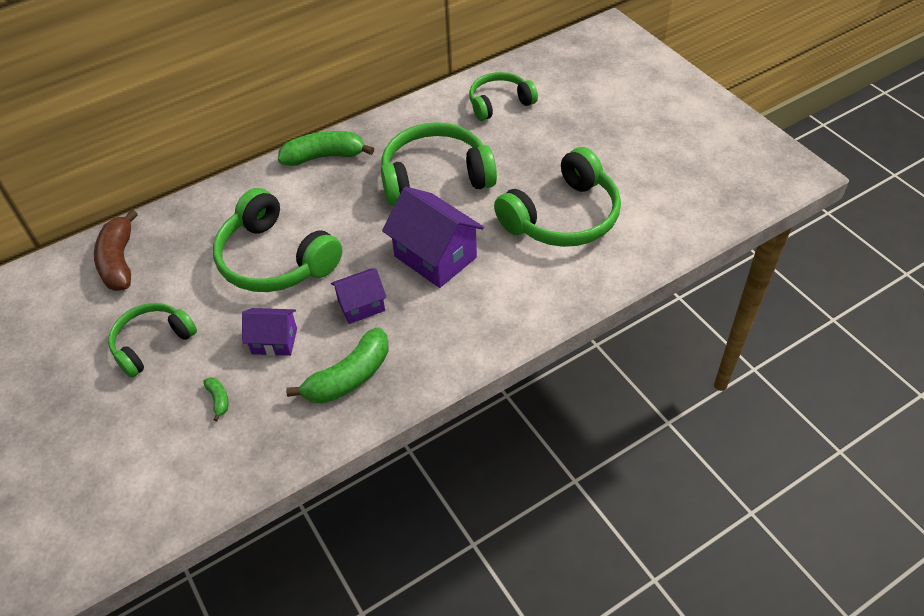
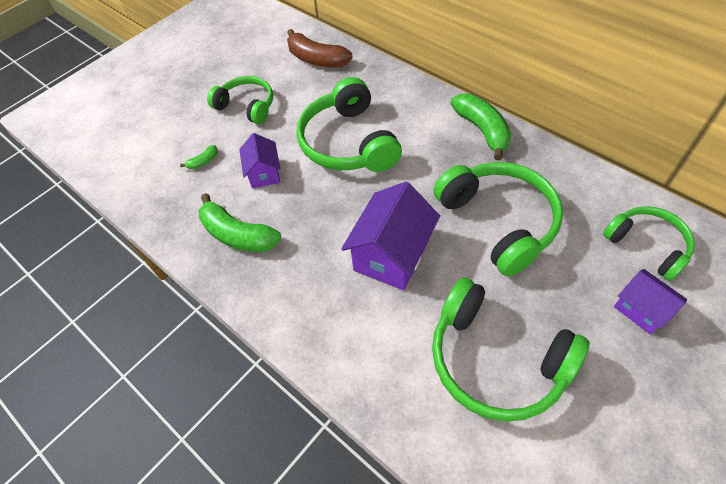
camera: 75 degrees right, 5 degrees up
brown banana [94,209,138,291] -> brown banana turned 120 degrees counterclockwise [287,29,353,67]
green headphones [213,188,342,292] -> green headphones turned 45 degrees counterclockwise [296,77,402,172]
purple house [331,268,387,324] -> purple house moved to [614,269,687,334]

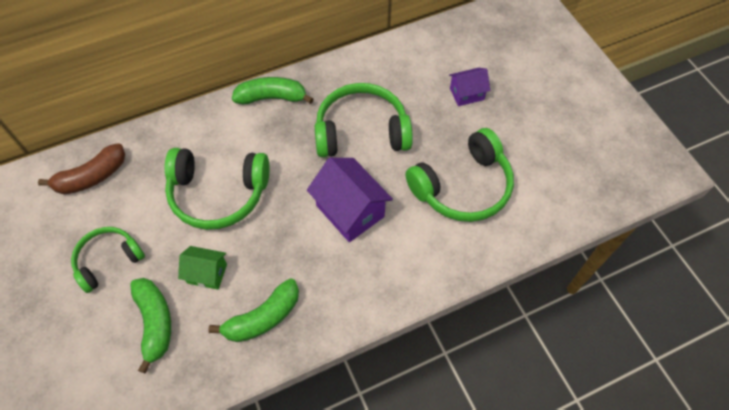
camera: 70 degrees left, 5 degrees up
green banana [180,145,218,169] -> green banana [130,278,171,374], size x2.26
purple house [239,133,280,189] -> green house [178,246,227,290]
green headphones [603,206,695,281] -> none

